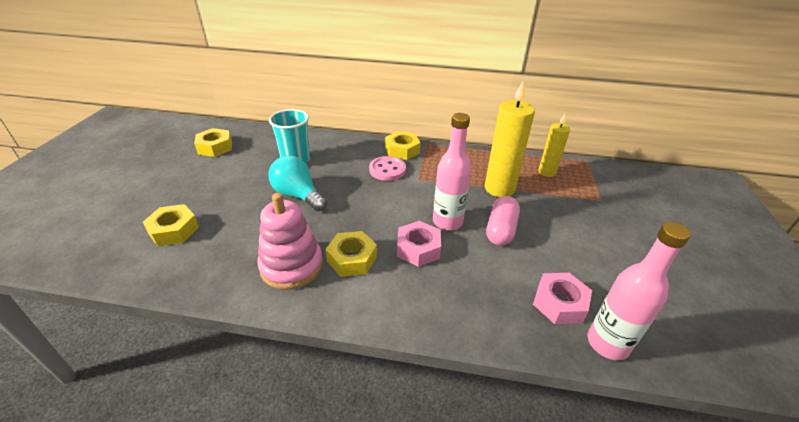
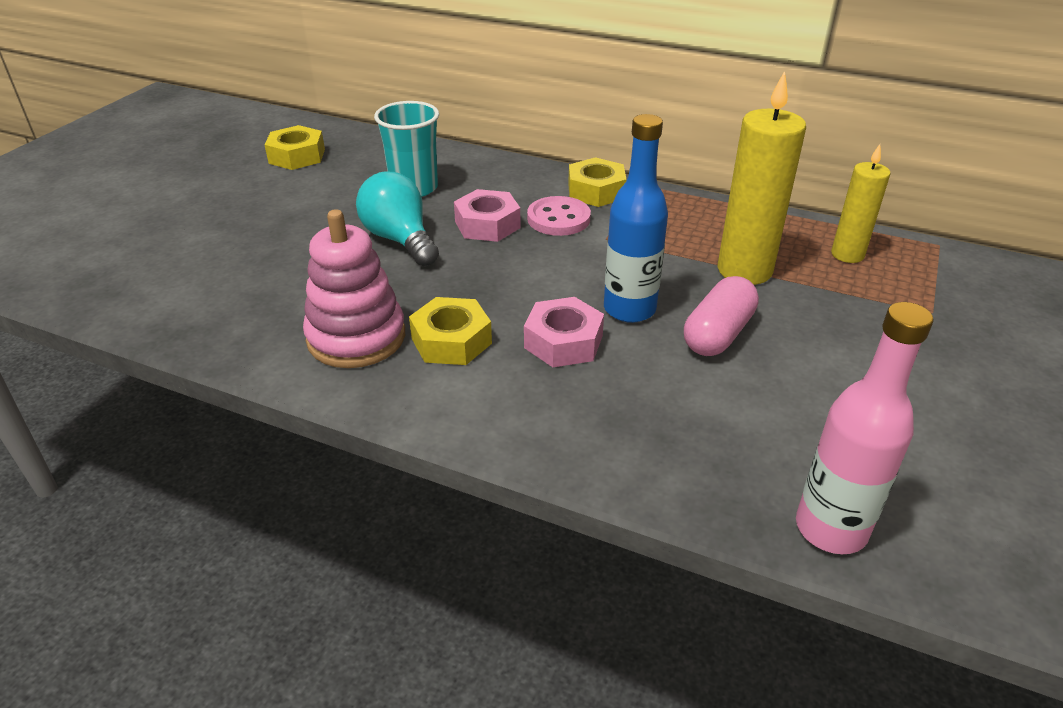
camera: 15 degrees right, 0 degrees up
yellow nut [143,204,199,246] -> none
pink bottle [433,113,472,230] -> blue bottle [604,114,668,323]
pink nut [533,273,592,324] -> pink nut moved to [454,189,520,242]

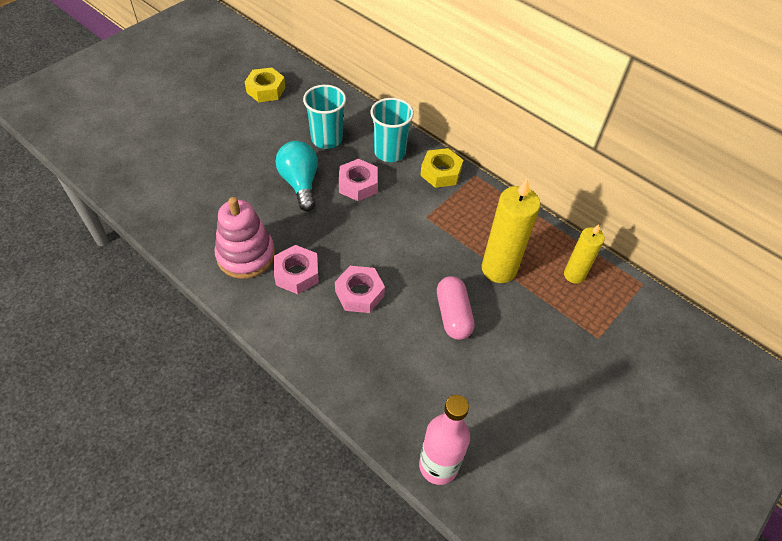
camera: 15 degrees right, 15 degrees up
yellow nut [409,297,492,365] -> pink nut [274,245,319,294]
pink button [527,196,591,236] -> none
blue bottle [604,114,668,323] -> none
pink capsule [684,276,759,356] -> pink capsule turned 60 degrees counterclockwise [437,276,474,340]
none -> turquoise cup [370,98,414,162]

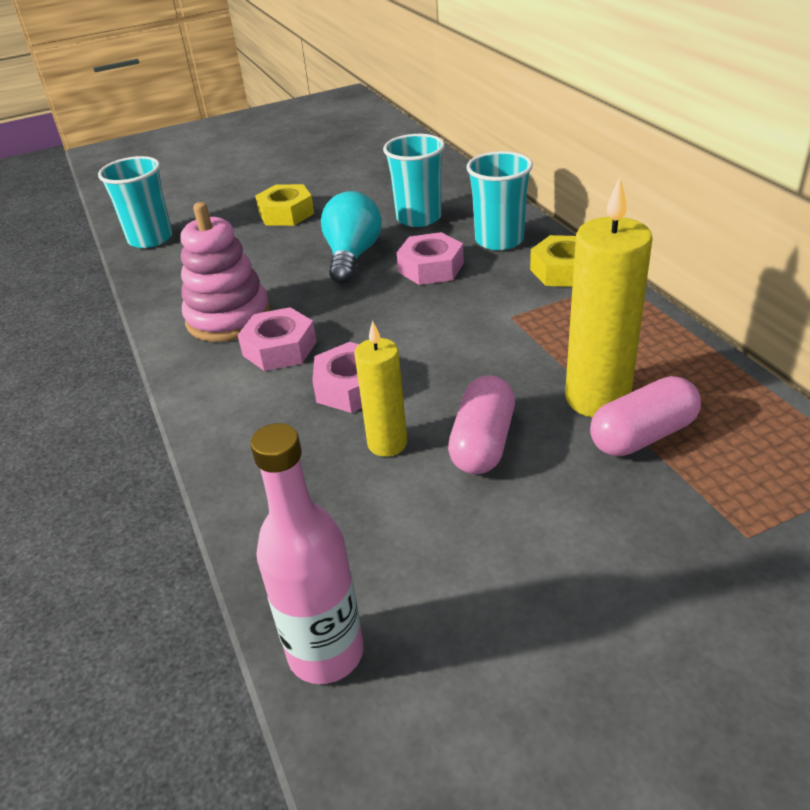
camera: 30 degrees right, 15 degrees down
yellow nut [245,67,285,102] -> yellow nut moved to [255,184,314,226]
yellow candle [564,224,605,284] -> yellow candle moved to [354,321,407,457]
none -> turquoise cup [98,156,173,248]
none -> pink capsule [590,376,701,456]

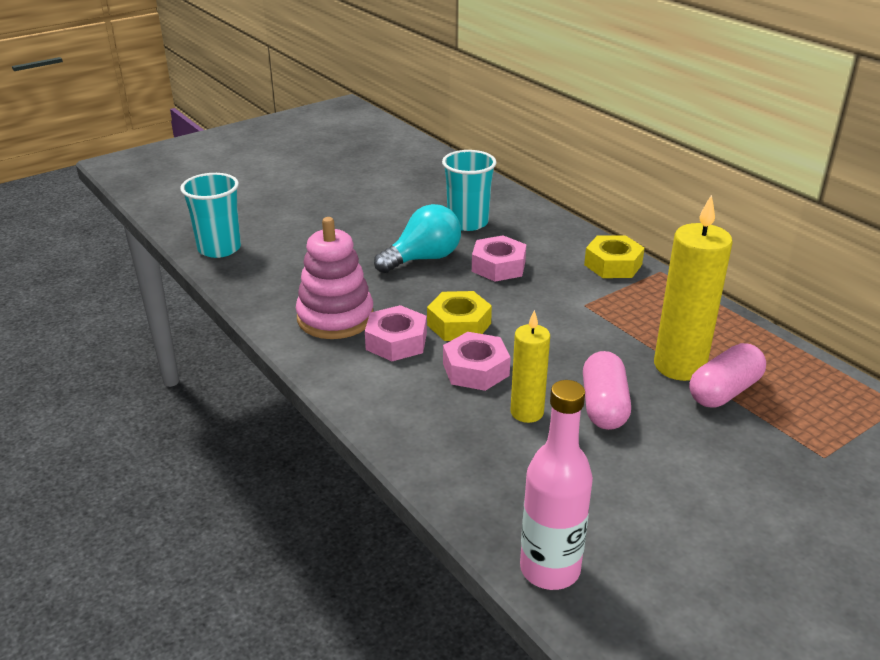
camera: 15 degrees left, 5 degrees down
yellow nut [255,184,314,226] -> yellow nut moved to [427,291,492,341]
turquoise light bulb [321,191,382,284] -> turquoise light bulb turned 60 degrees clockwise [374,204,461,273]
turquoise cup [466,151,533,250] -> none

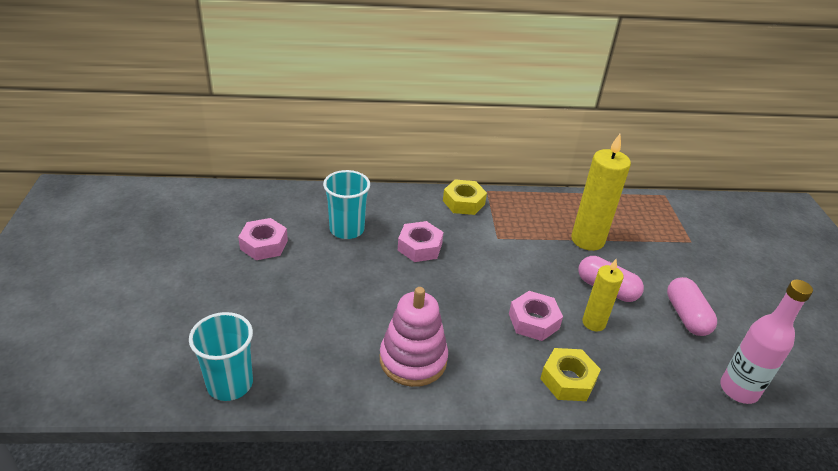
camera: 60 degrees left, 5 degrees up
pink nut [365,305,427,361] -> pink nut moved to [238,218,288,260]
turquoise light bulb [374,204,461,273] -> none
yellow nut [427,291,492,341] -> yellow nut moved to [540,348,601,401]
pink capsule [689,343,766,408] -> pink capsule moved to [667,277,717,336]

